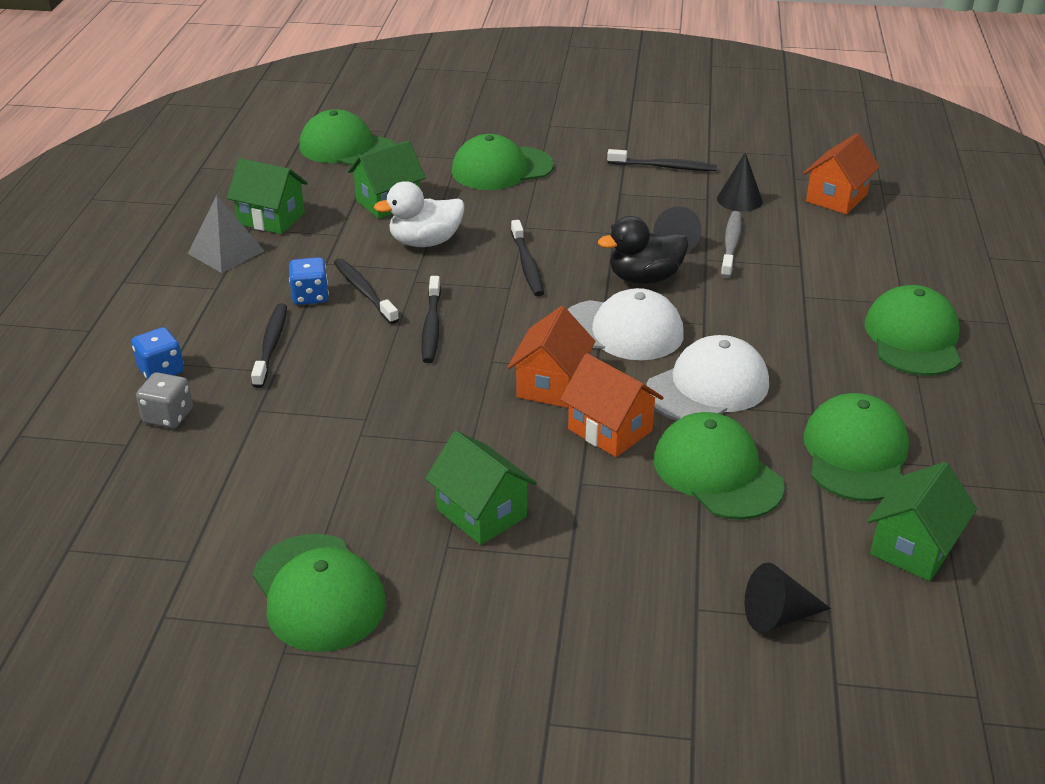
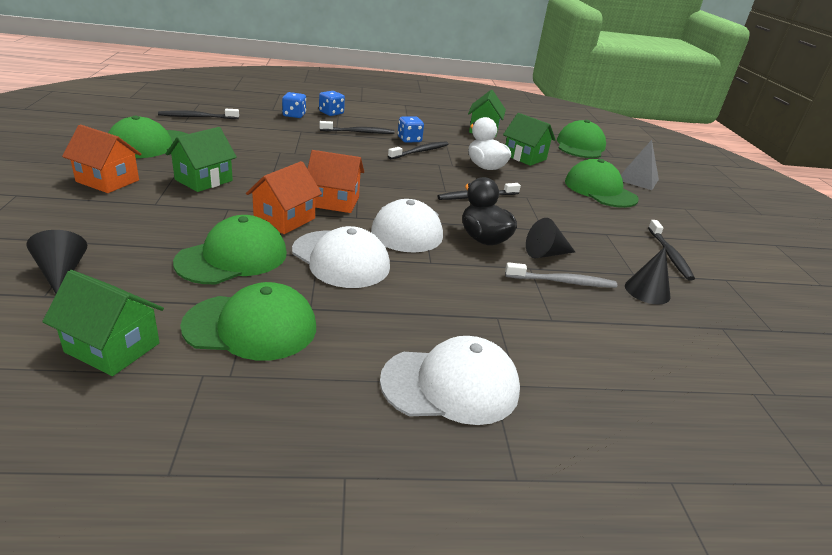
camera: 75 degrees right, 5 degrees down
grey dice [136,372,193,428] -> blue dice [282,92,306,118]
grey pyramid [188,195,264,273] -> grey pyramid moved to [621,140,659,190]
black toothbrush [421,276,441,363] -> black toothbrush moved to [158,109,239,119]
orange house [803,133,880,214] -> orange house moved to [62,125,142,193]
green cap [865,285,961,376] -> white cap [380,336,520,425]

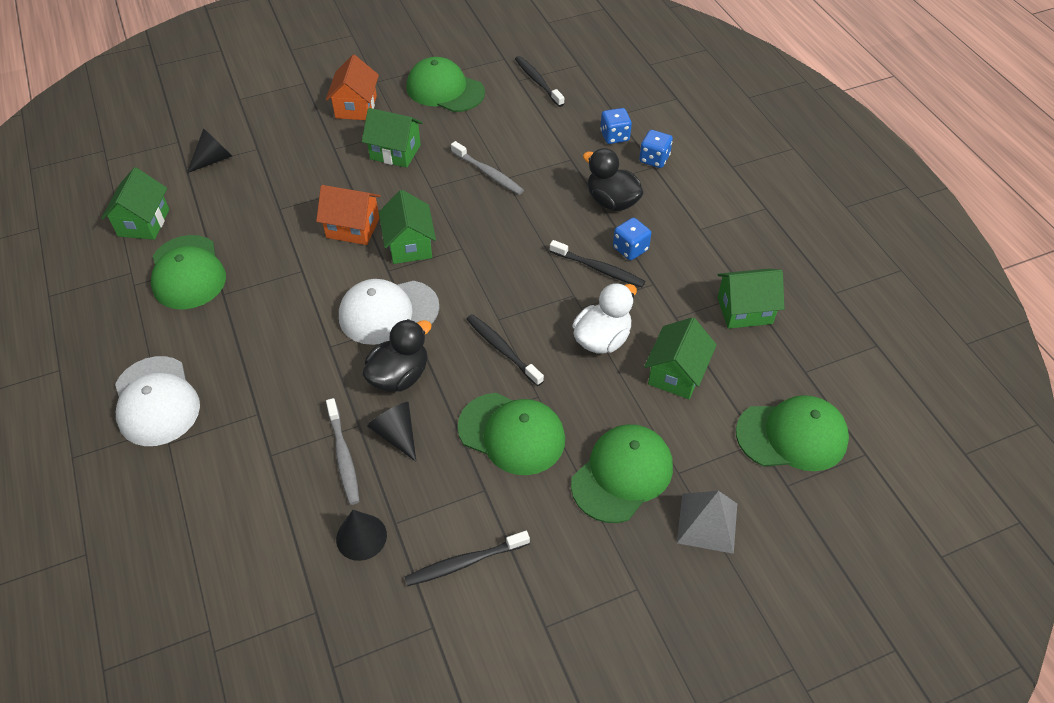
camera: 75 degrees right, 20 degrees up
green cap [173,215,287,284] -> green cap moved to [458,393,565,475]
white cap [292,226,390,288] -> none
orange house [308,150,364,213] -> green house [379,190,436,264]
black toothbrush [319,121,395,134] -> black duck [583,148,643,211]
none -> grey toothbrush [451,141,524,195]

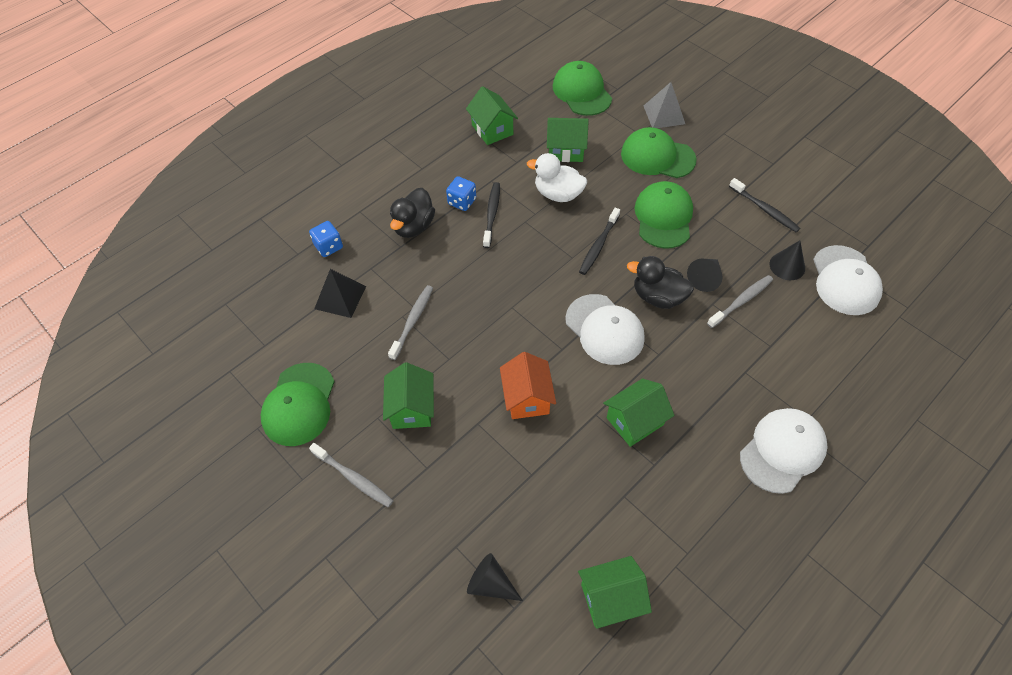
camera: 110 degrees left, 5 degrees up
green cap [151,235,226,309] -> none
orange house [326,55,379,120] -> grey toothbrush [309,443,393,507]
green house [379,190,436,264] -> green house moved to [603,378,674,447]
black toothbrush [515,56,564,107] -> none
blue dice [639,130,673,168] -> none
none -> black pyramid [314,269,366,318]
none -> white cap [813,245,883,315]

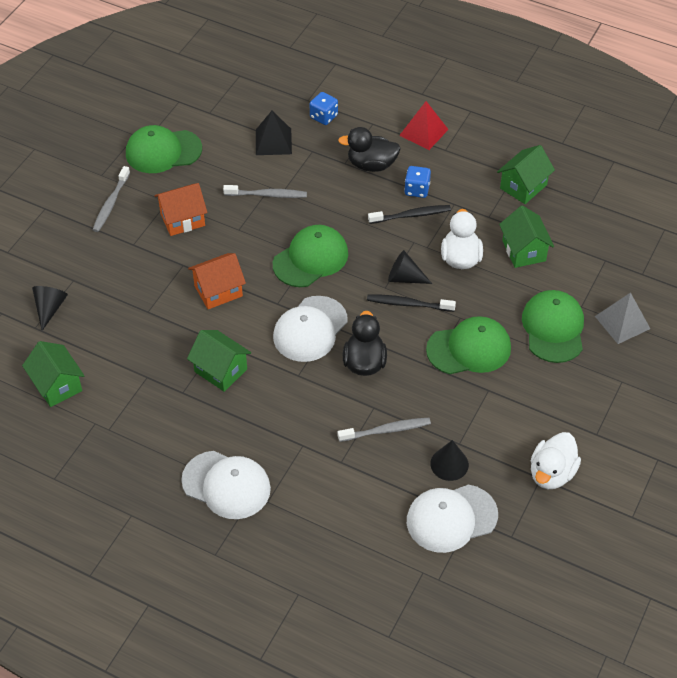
camera: 70 degrees right, 5 degrees down
green house [383,362,434,429] -> orange house [154,183,207,236]
green cap [553,61,612,116] -> green cap moved to [273,225,348,287]
black cone [687,259,722,292] -> black cone moved to [388,250,432,284]
grey toothbrush [707,275,773,328] -> grey toothbrush turned 45 degrees counterclockwise [337,418,431,442]
black toothbrush [729,178,800,232] -> none
none -> red pyramid [399,101,449,150]
none -> white duck [531,432,581,489]

